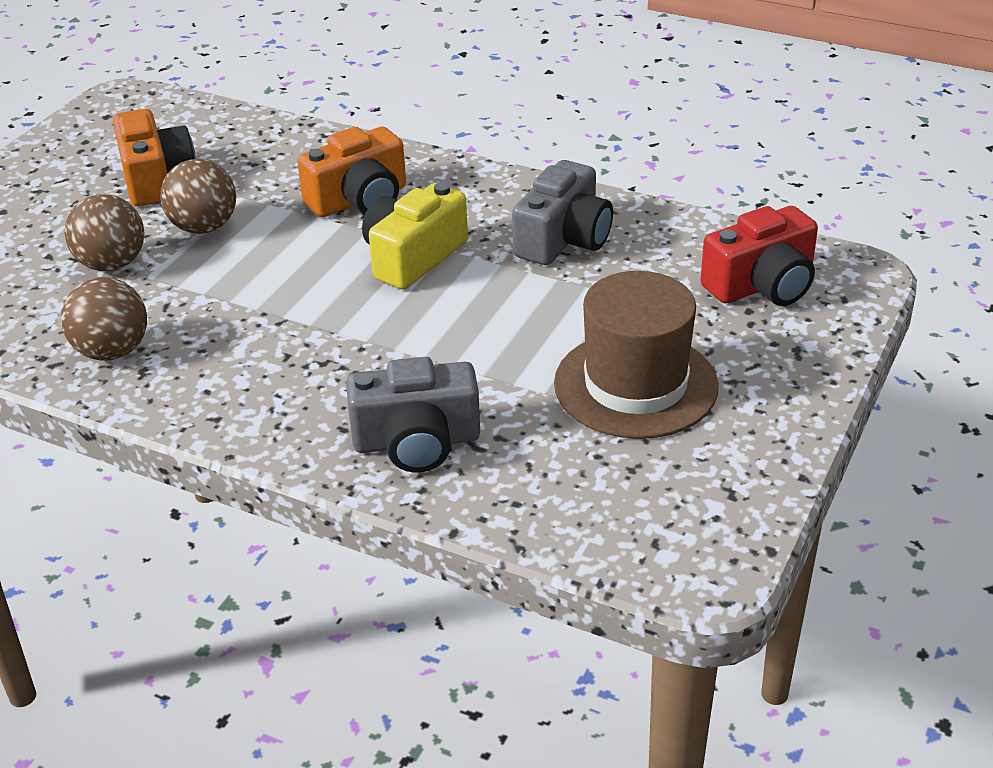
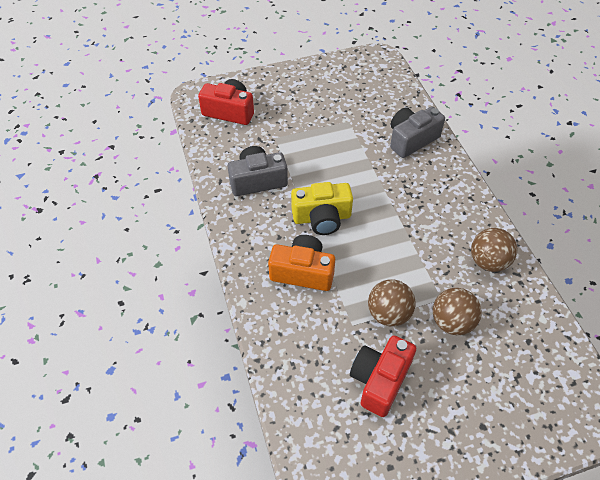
camera: 135 degrees left, 15 degrees up
orange camera [113,109,196,206] -> red camera [350,335,416,417]
grey camera [346,357,480,472] -> grey camera turned 75 degrees counterclockwise [390,107,445,158]
brown hat [554,271,719,439] -> none

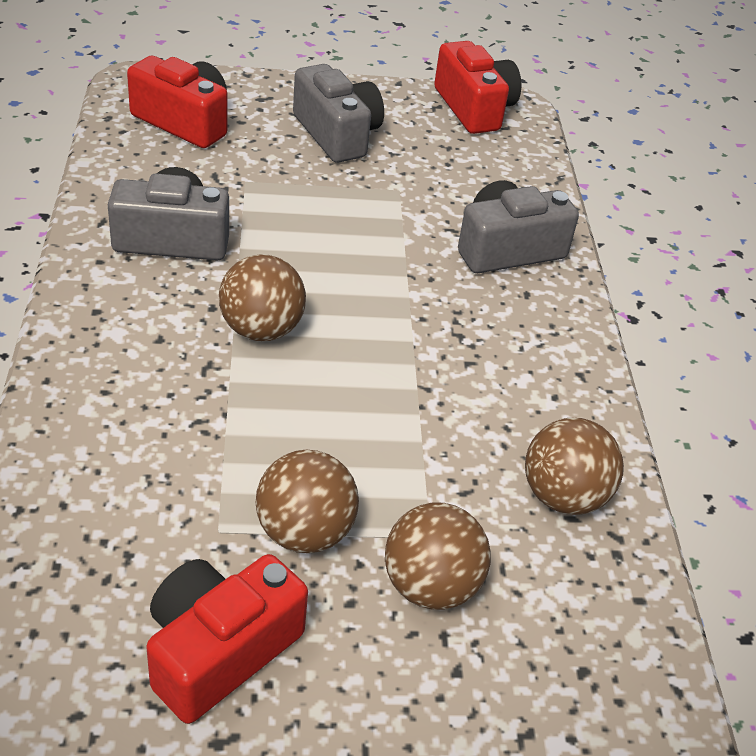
camera: 10 degrees right, 10 degrees down
orange camera [268,235,335,291] -> none
yellow camera [291,182,353,235] -> brown ball [219,255,306,341]
none -> grey camera [293,64,384,163]
none -> red camera [434,41,521,134]

